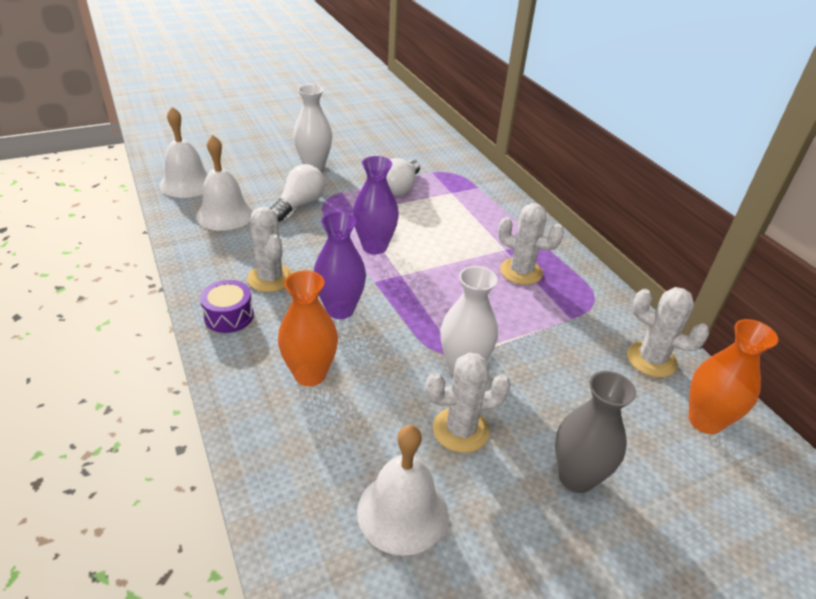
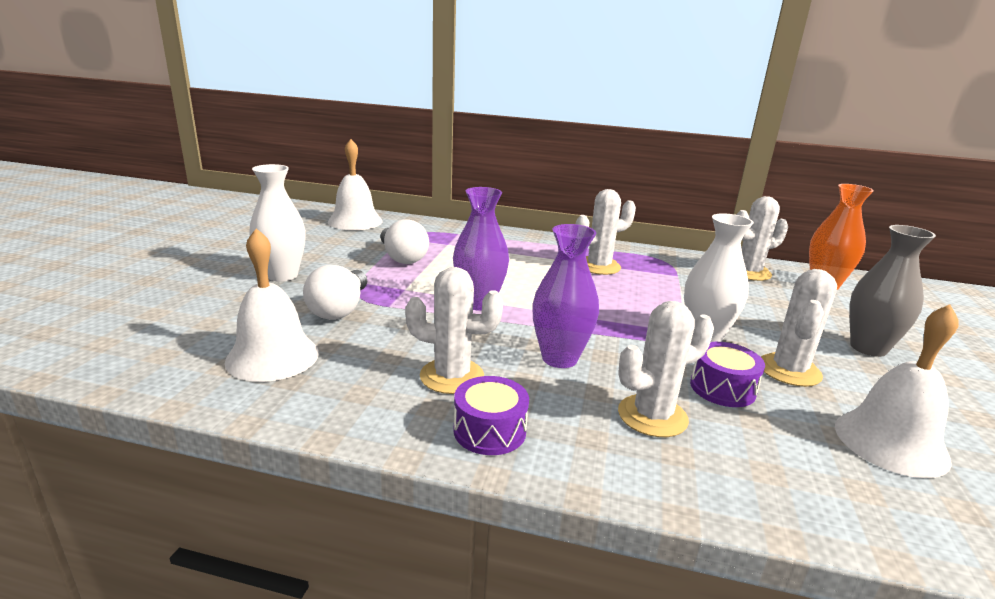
camera: 50 degrees left, 15 degrees down
white bell [159,107,208,198] -> white bell moved to [328,139,383,230]
white light bulb [270,164,325,221] -> white light bulb turned 150 degrees counterclockwise [303,265,367,320]
orange vase [278,270,338,387] -> white cactus [618,301,714,437]
none -> purple drum [690,342,765,407]

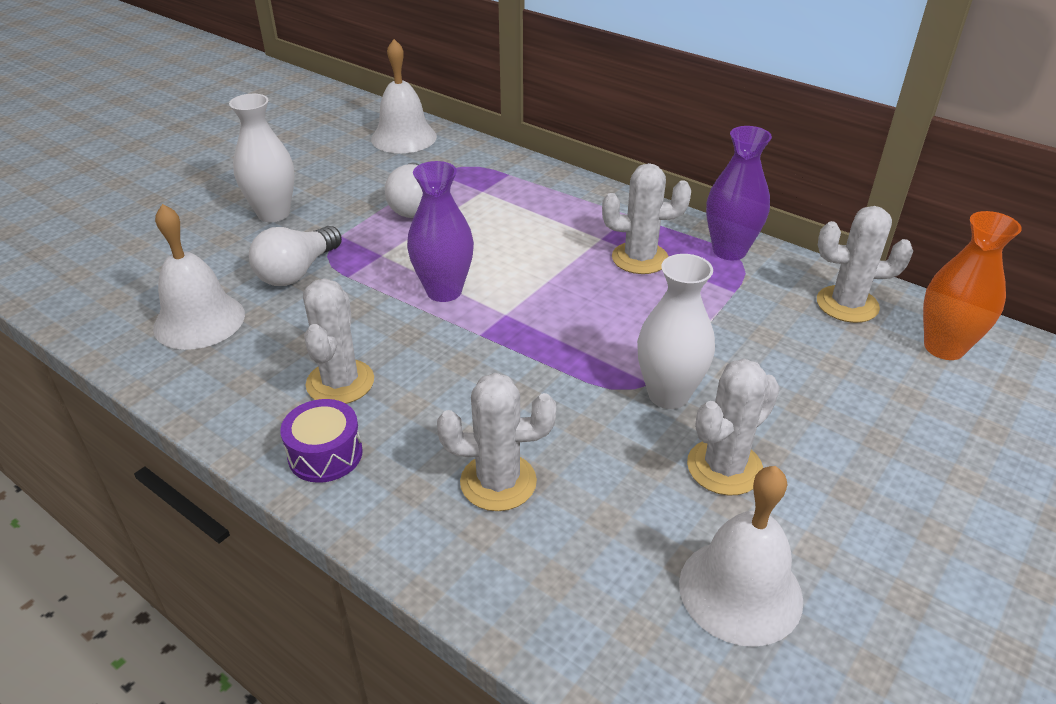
camera: 25 degrees right, 15 degrees up
white cactus [405,267,503,394] -> white cactus turned 60 degrees clockwise [303,279,374,404]
purple vase [532,224,599,368] -> purple vase moved to [706,126,772,260]
purple drum [690,342,765,407] -> none
grey vase [849,225,936,357] -> none

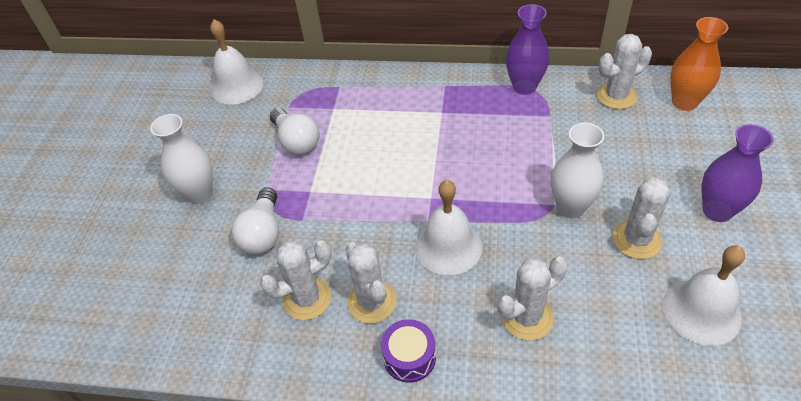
camera: 25 degrees left, 10 degrees up
white bell [153,204,245,350] -> white bell moved to [415,180,482,275]
purple vase [407,161,474,302] -> purple vase moved to [702,124,774,222]
white cactus [602,163,691,274] -> white cactus moved to [260,241,331,320]

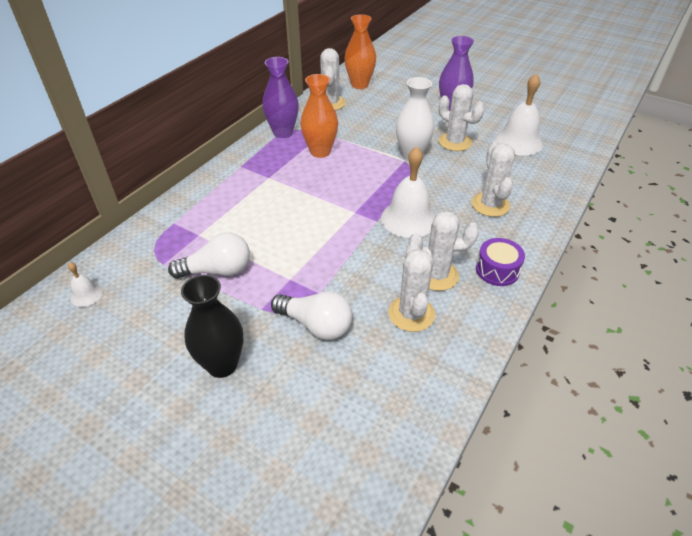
camera: 70 degrees left, 5 degrees down
white vase [150,114,213,204] -> black vase [181,275,243,378]
white bell [210,19,264,105] -> white bell [68,262,103,307], size x0.48
none -> orange vase [300,74,338,158]

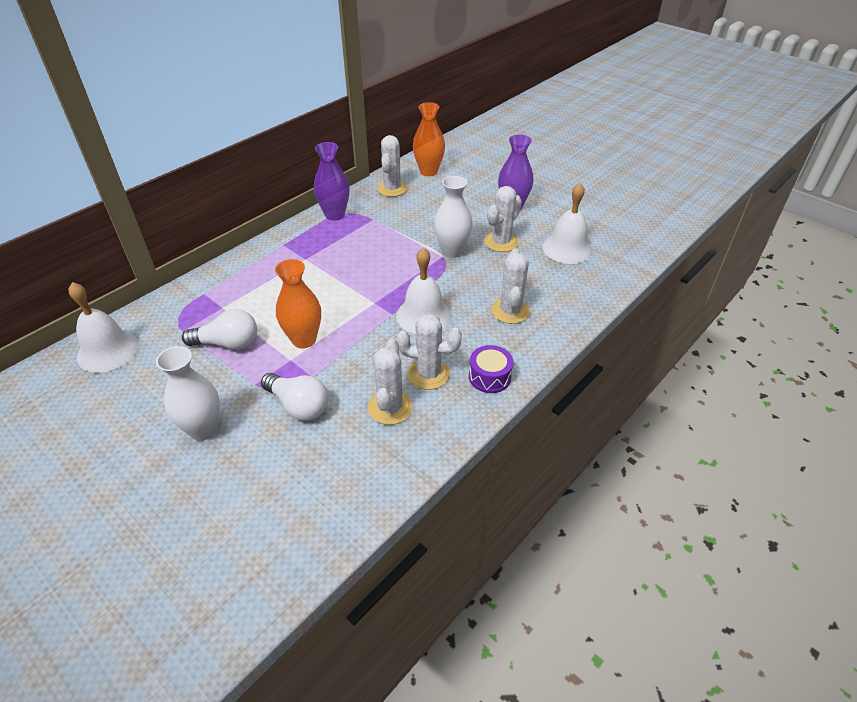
camera: 10 degrees right, 0 degrees up
white bell [68,262,103,307] -> white bell [69,282,139,373], size x2.09
black vase [181,275,243,378] -> white vase [156,346,220,441]
orange vase [300,74,338,158] -> orange vase moved to [275,259,321,348]
white cactus [438,84,484,151] -> white cactus turned 75 degrees clockwise [484,186,522,252]

